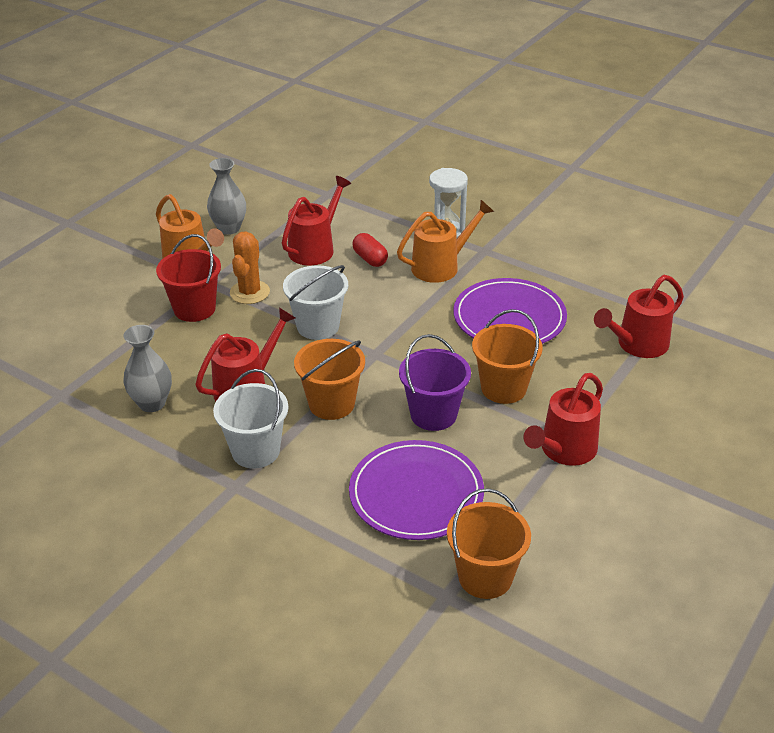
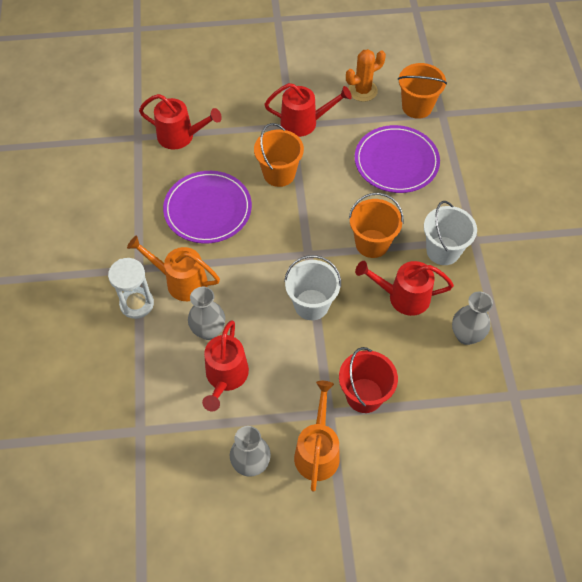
camera: 130 degrees left, 20 degrees up
orange cactus [230,231,270,304] -> orange cactus moved to [346,49,386,102]
red watering can [282,176,351,266] -> red watering can turned 75 degrees counterclockwise [202,320,249,411]
red capsule [352,233,388,267] -> grey vase [188,287,225,340]
purple bucket [399,334,471,431] -> none

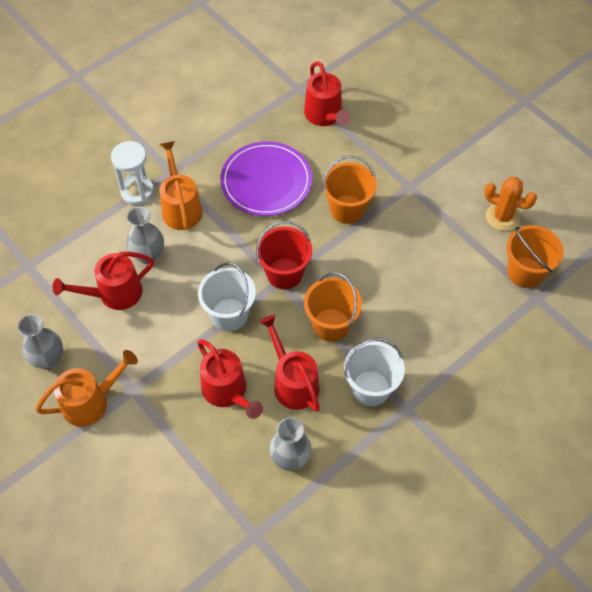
camera: 55 degrees right, 0 degrees up
red watering can [264,83,352,137] -> red watering can moved to [197,339,263,419]
red bucket [339,347,398,413] -> red bucket moved to [256,221,312,289]
purple plate [355,125,440,193] -> none

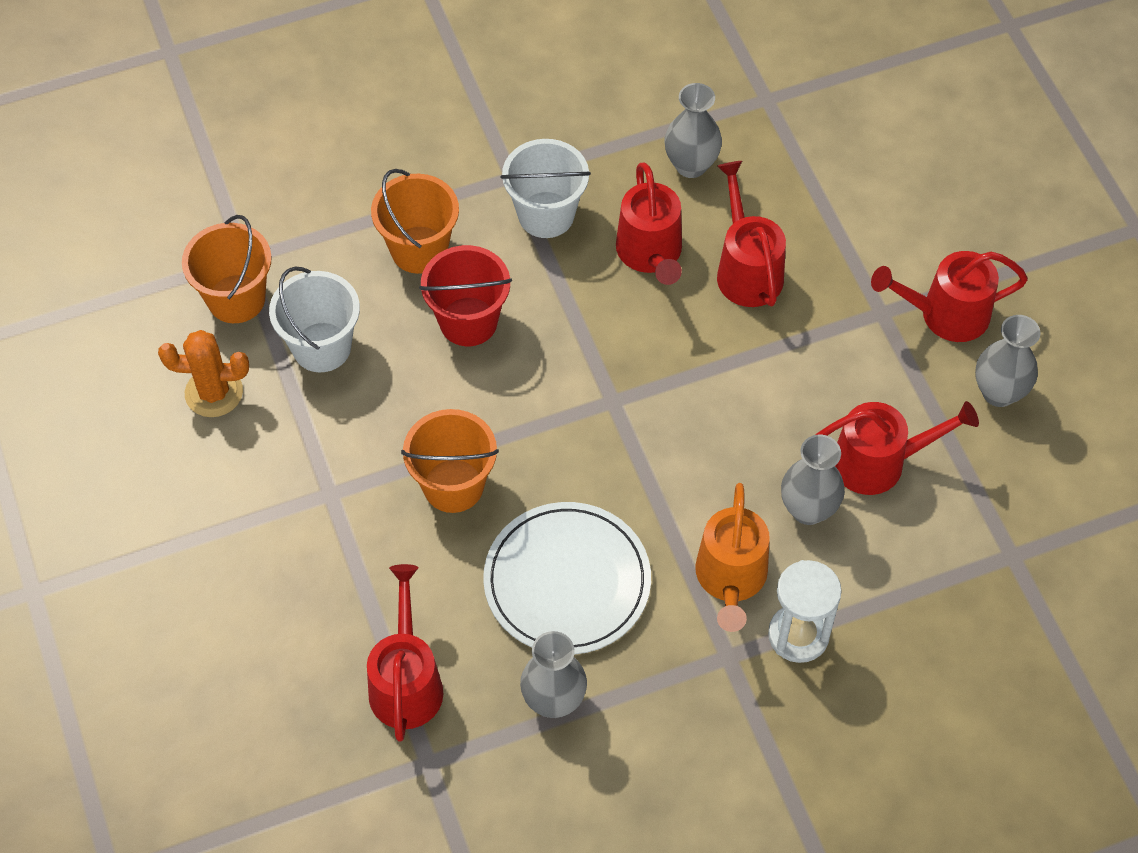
camera: 160 degrees left, 0 degrees up
orange watering can [36,350,138,427] -> red watering can [871,251,1028,342]
white bucket [198,262,256,331] -> white bucket moved to [269,267,360,372]
purple plate [220,141,312,216] -> white plate [483,502,651,655]
red bucket [256,221,312,289] -> red bucket moved to [419,245,512,346]
orange bucket [304,272,362,342] -> orange bucket moved to [371,169,459,274]
orange cactus [484,177,537,231] -> orange cactus turned 45 degrees counterclockwise [158,330,249,417]
none -> grey vase [520,631,587,718]

